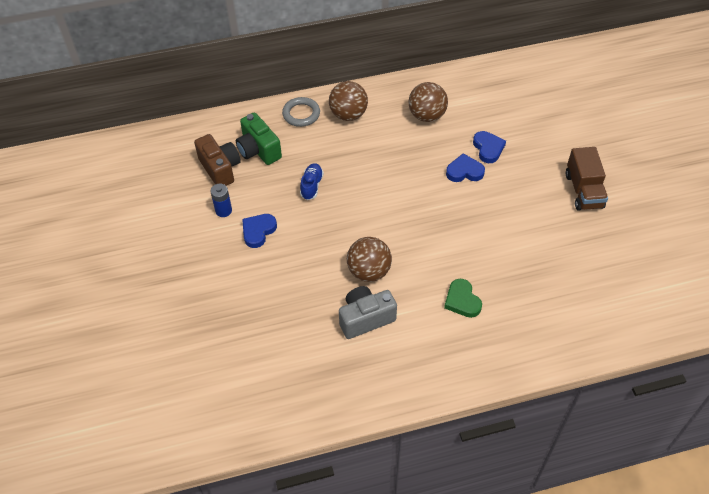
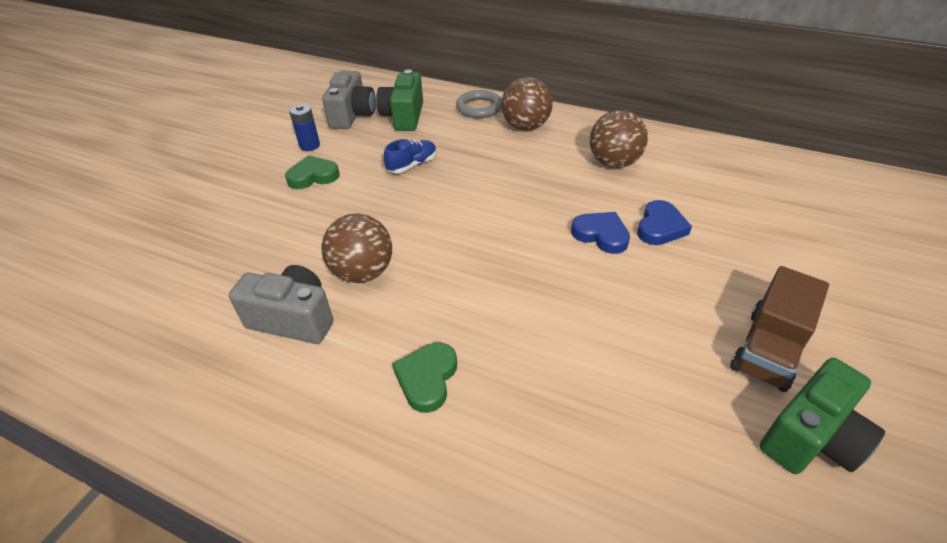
camera: 40 degrees right, 10 degrees down
brown camera [194,134,241,186] -> grey camera [322,71,376,129]
blue heart [242,214,277,248] -> green heart [285,155,340,189]
none -> green camera [760,358,885,474]

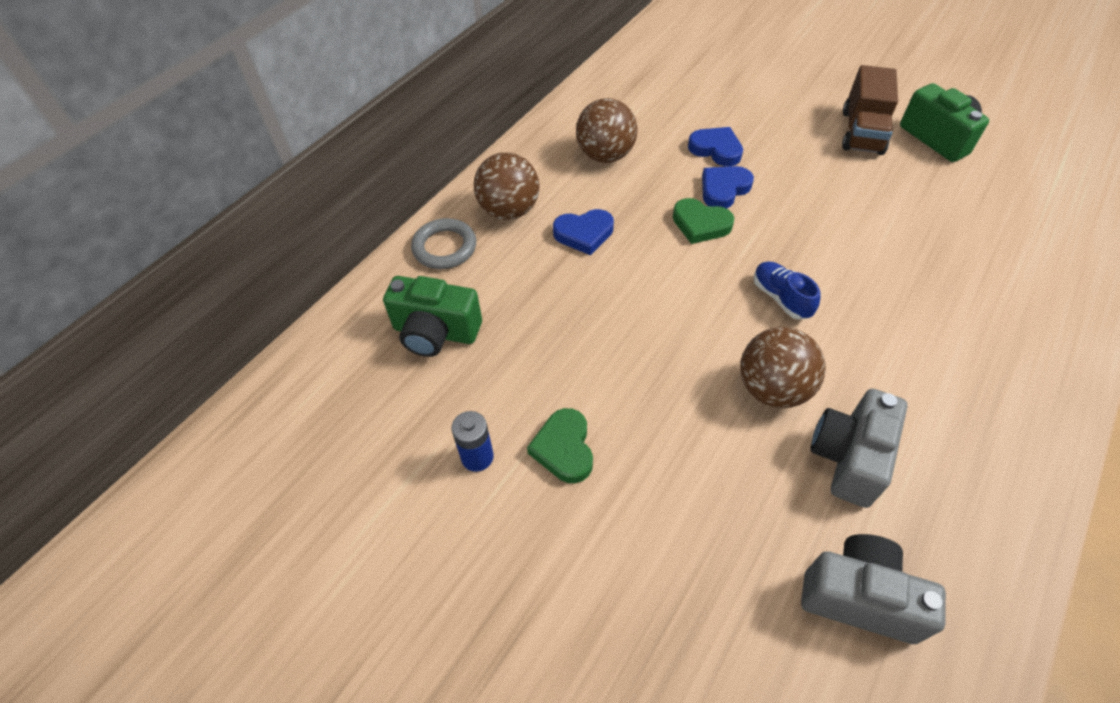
camera: 80 degrees left, 10 degrees up
grey camera [322,71,376,129] -> grey camera moved to [801,534,946,644]
blue shoe [384,139,437,173] -> blue shoe moved to [754,262,820,320]
green heart [392,342,457,413] -> green heart moved to [673,198,734,244]
brown truck [730,266,829,392] -> brown truck turned 60 degrees clockwise [842,65,898,155]
none -> blue heart [553,209,614,255]

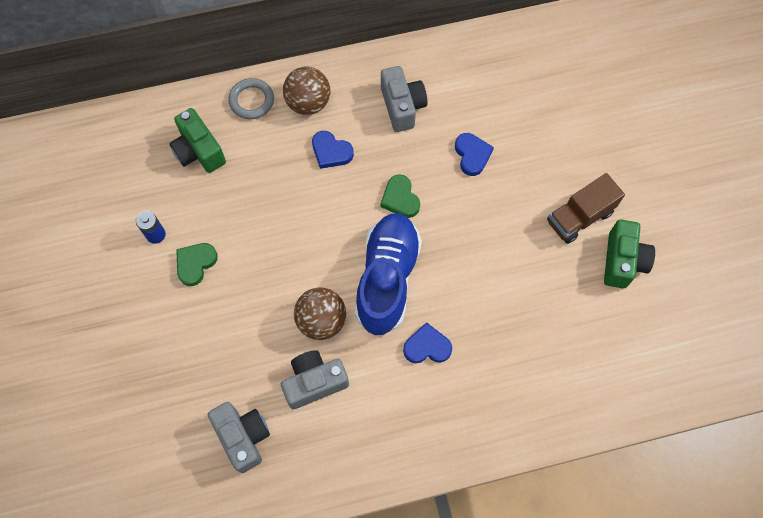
camera: 40 degrees right, 15 degrees up
brown ball [576,98,638,163] -> grey camera [381,66,428,132]
blue heart [702,166,754,209] -> blue heart moved to [403,322,452,363]
blue shoe [754,262,820,320] -> blue shoe [355,213,422,335], size x2.33

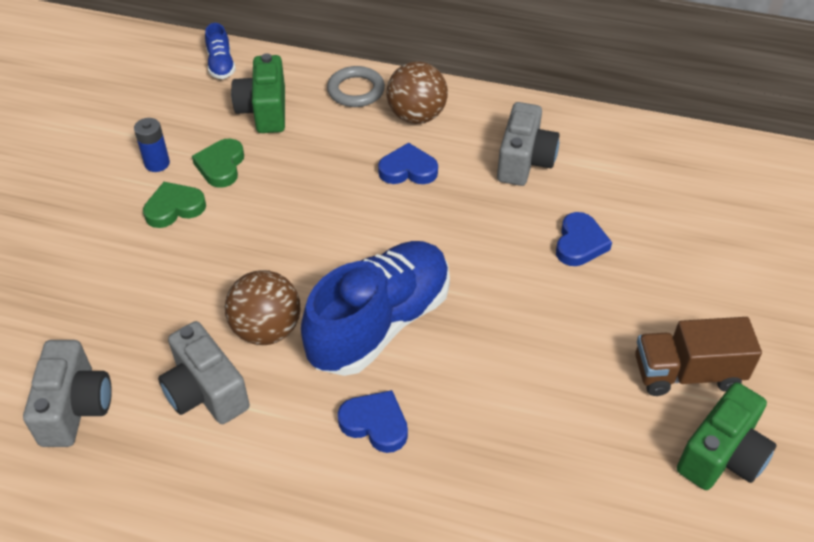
camera: 30 degrees right, 20 degrees down
grey camera [281,350,349,409] -> grey camera turned 135 degrees counterclockwise [158,321,250,424]
blue heart [312,131,354,169] -> blue heart turned 120 degrees clockwise [378,143,438,184]
green heart [381,174,420,218] -> green heart moved to [192,138,244,188]
none -> blue shoe [205,23,236,79]

